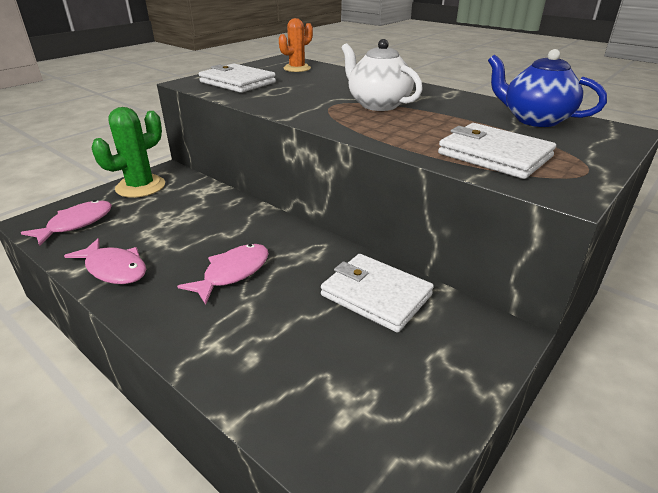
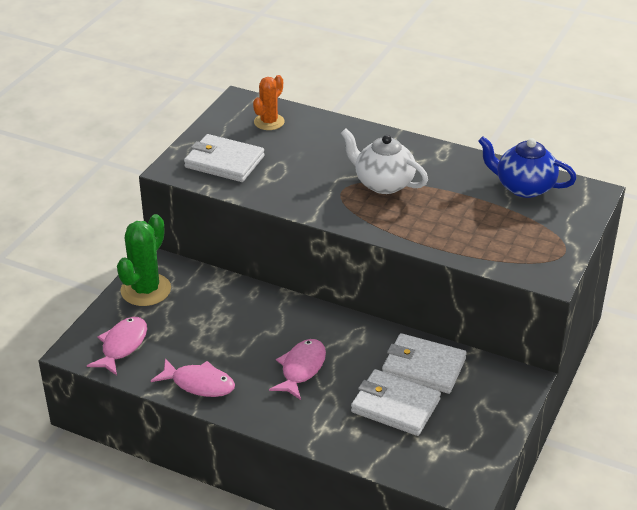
camera: 15 degrees left, 5 degrees up
white wallet [438,123,556,179] -> white wallet moved to [351,369,441,436]

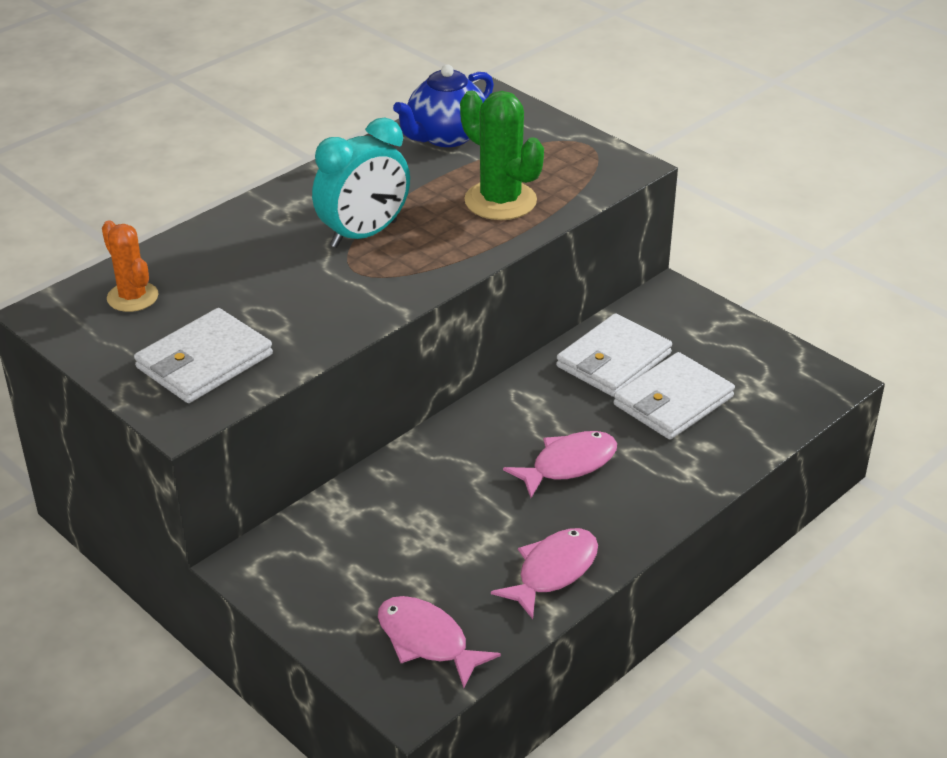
camera: 70 degrees left, 0 degrees up
green cactus [117,214,171,306] -> green cactus moved to [460,91,544,220]
pink fish [269,339,326,400] -> pink fish turned 105 degrees clockwise [503,431,617,498]
white teapot [341,129,428,194] -> turquoise clock [312,117,410,248]

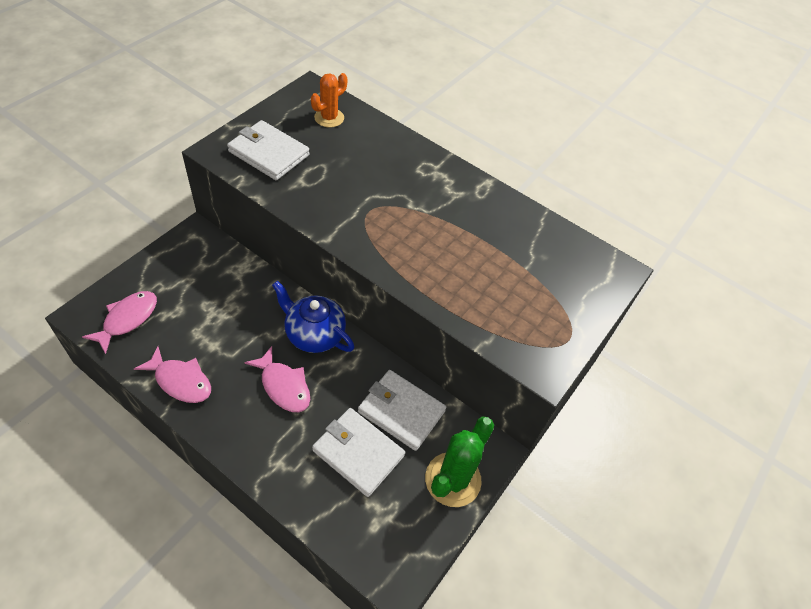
camera: 75 degrees right, 15 degrees up
turquoise clock [312,117,410,248] -> none
blue teapot [393,64,494,147] -> blue teapot moved to [272,281,355,353]
green cactus [460,91,544,220] -> green cactus moved to [425,417,494,507]

